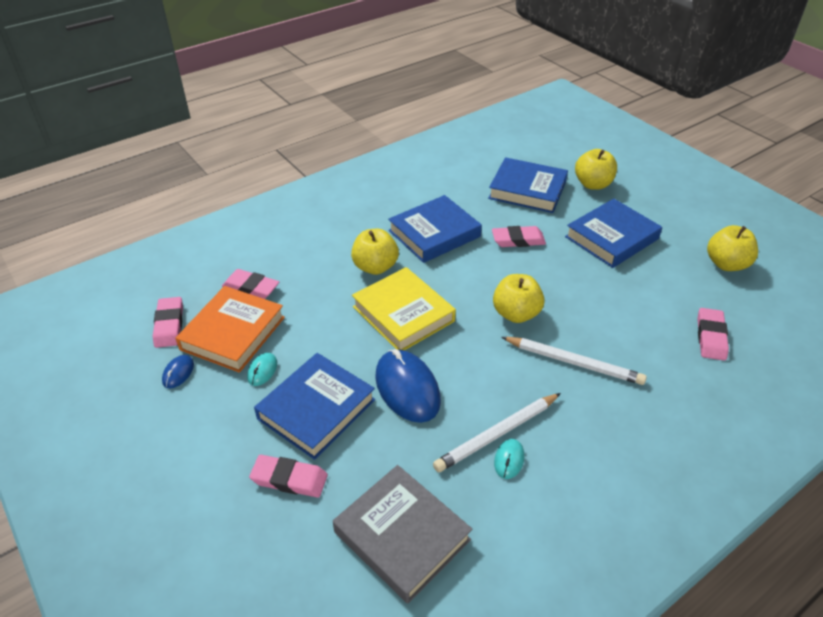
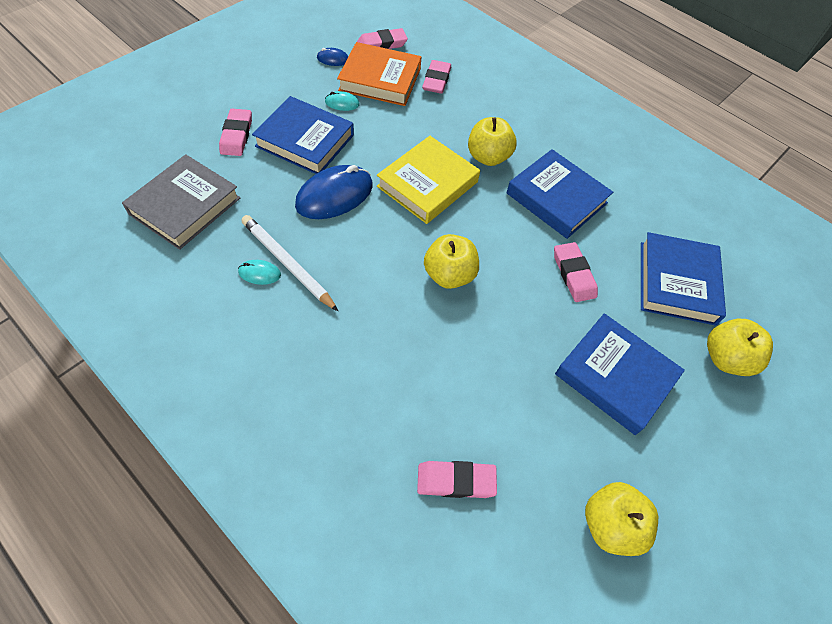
camera: 75 degrees right, 15 degrees up
white pencil [501,337,647,385] -> none

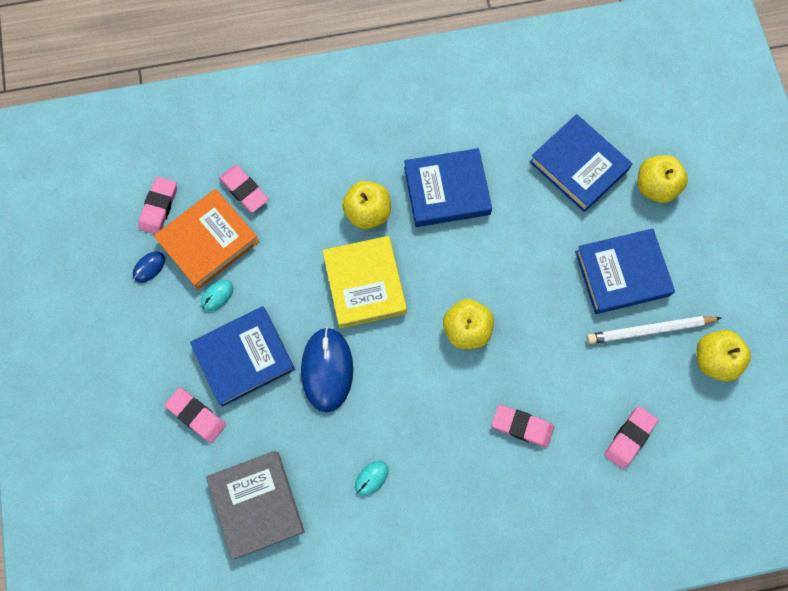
camera: 50 degrees left, 15 degrees up
white pencil [241,215,338,311] -> white pencil moved to [586,316,721,344]
pink eraser [554,242,598,302] -> pink eraser moved to [492,404,554,448]

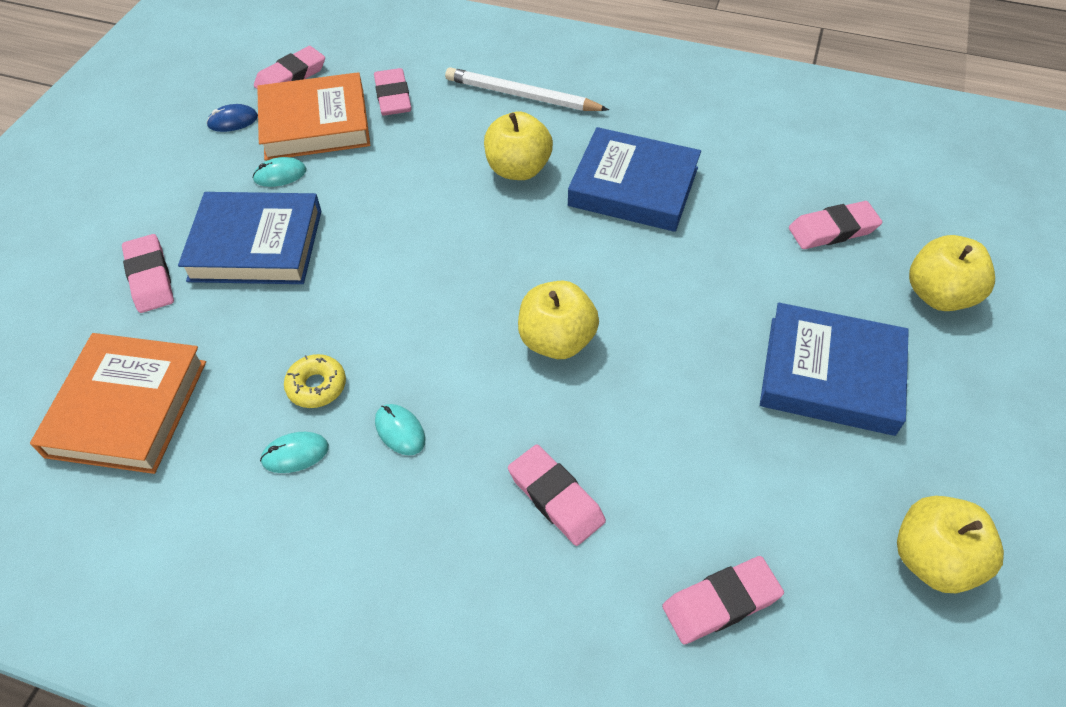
camera: 30 degrees right, 20 degrees down
grey book [206,450,305,560] -> orange book [30,333,206,474]
blue mouse [301,327,353,413] -> none
yellow book [323,236,407,328] -> none
blue book [530,114,632,212] -> pink eraser [789,201,882,249]
white pencil [586,316,721,344] -> white pencil moved to [445,67,609,111]
none -> yellow donut [284,354,346,408]
none -> turquoise mouse [375,404,426,455]

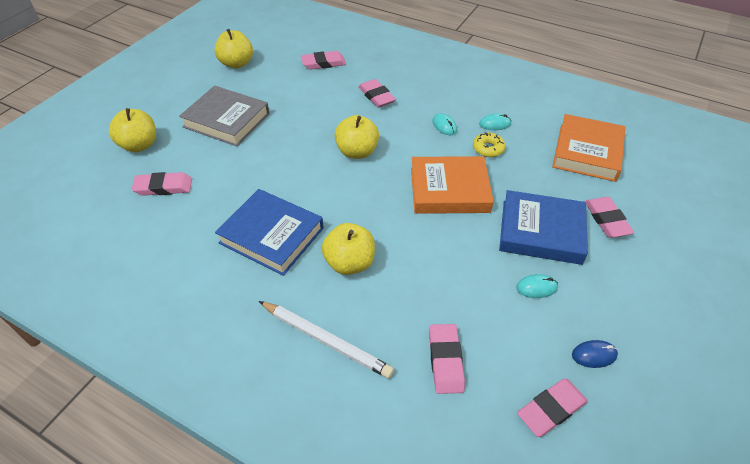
camera: 170 degrees left, 5 degrees down
orange book [257,72,370,161] -> orange book moved to [411,156,494,214]
blue book [760,303,909,436] -> grey book [179,86,270,146]

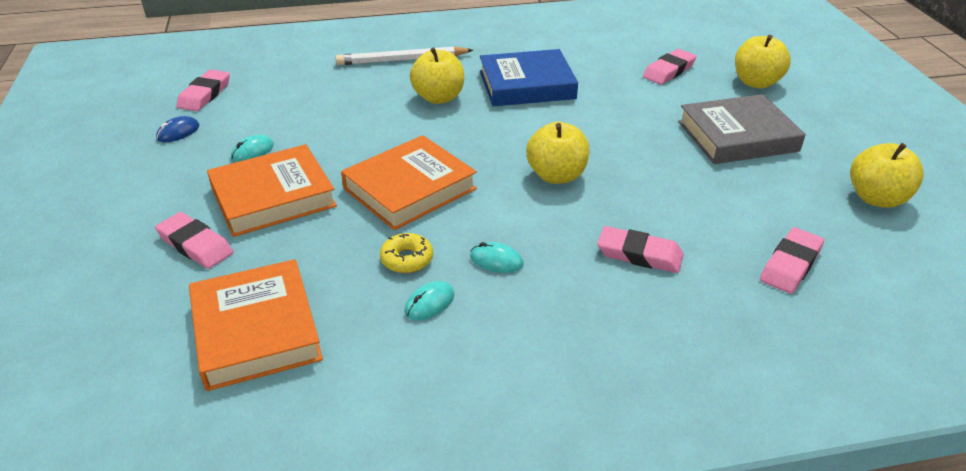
camera: 140 degrees right, 10 degrees down
pink eraser [429,324,465,394] -> none
blue book [499,190,588,265] -> orange book [207,144,337,237]

